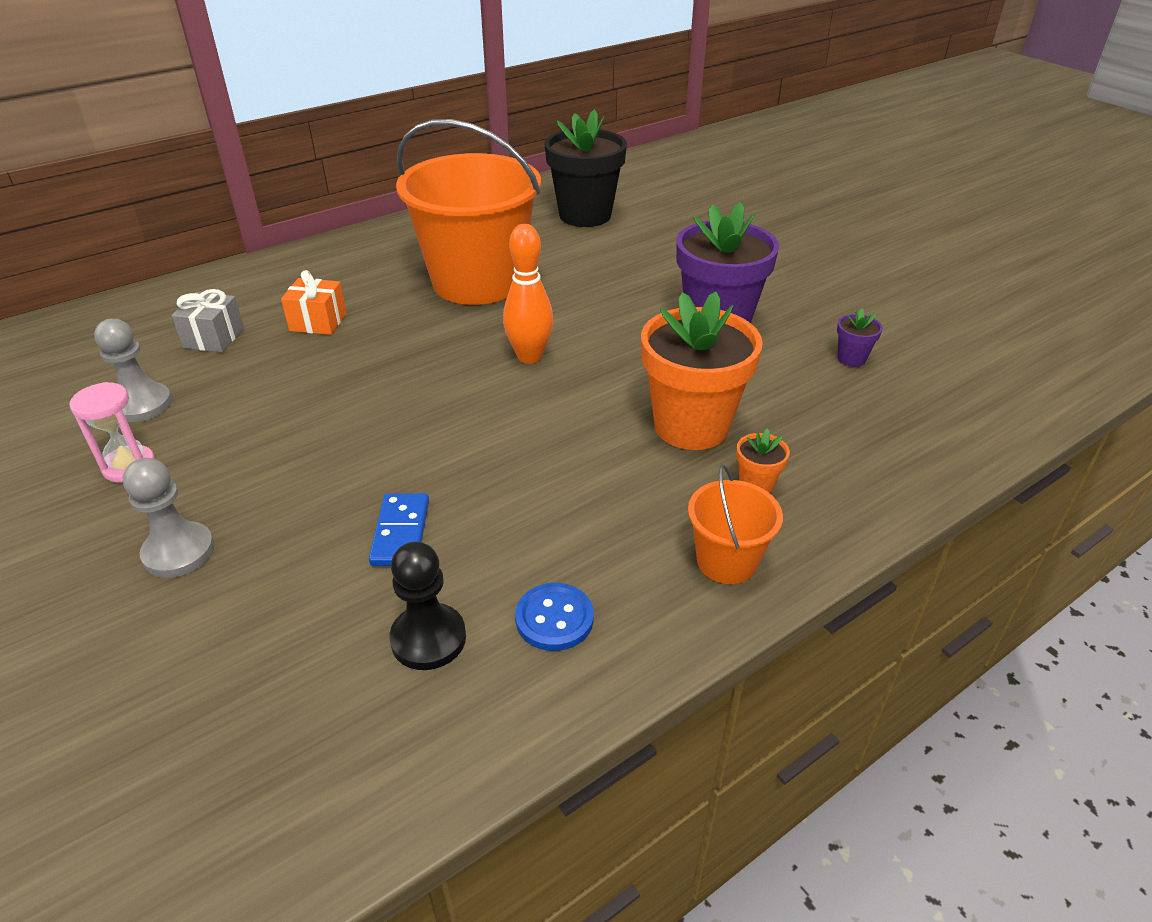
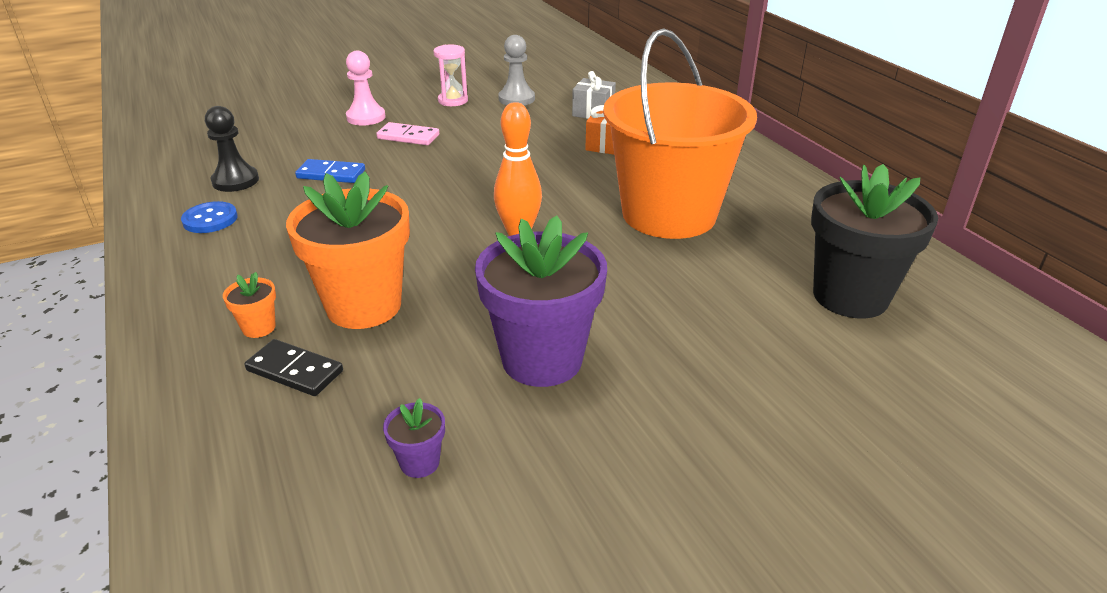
camera: 100 degrees right, 5 degrees down
grey pawn [123,458,215,578] -> pink pawn [346,51,386,126]
orange bucket [688,464,783,584] -> none
none -> black domino [244,339,343,396]
none -> pink domino [376,122,439,145]

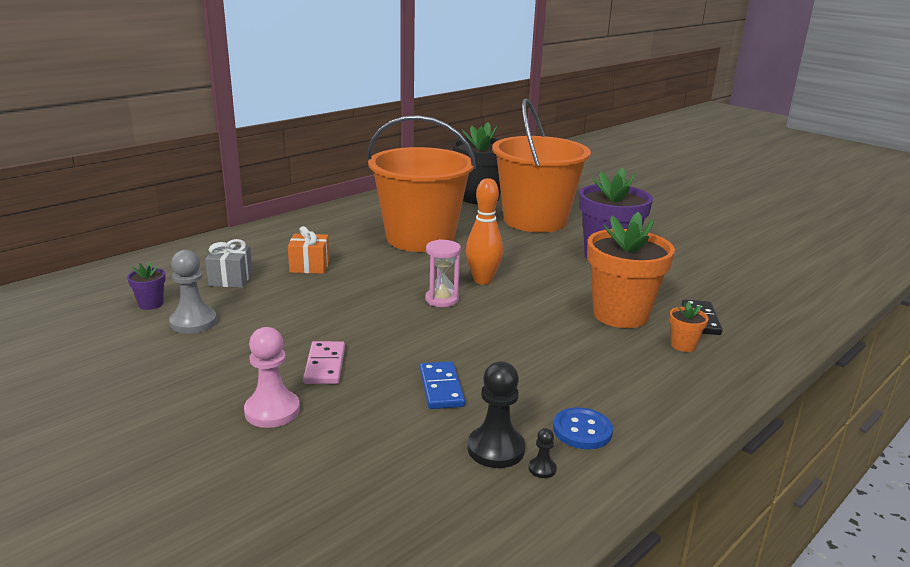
camera: 110 degrees left, 10 degrees down
purple flower pot [383,398,445,478] -> purple flower pot moved to [127,262,166,310]
pink hourglass [434,44,468,106] -> pink hourglass moved to [425,239,461,307]
none -> orange bucket [492,98,591,233]
none -> black pawn [529,428,556,478]

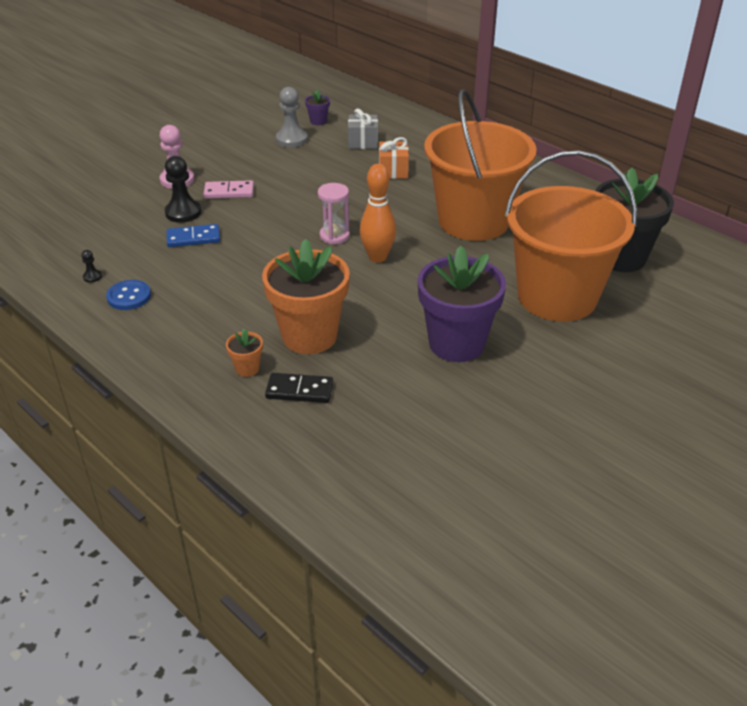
camera: 90 degrees right, 15 degrees up
black pawn [468,362,525,468] -> black pawn moved to [165,156,201,223]

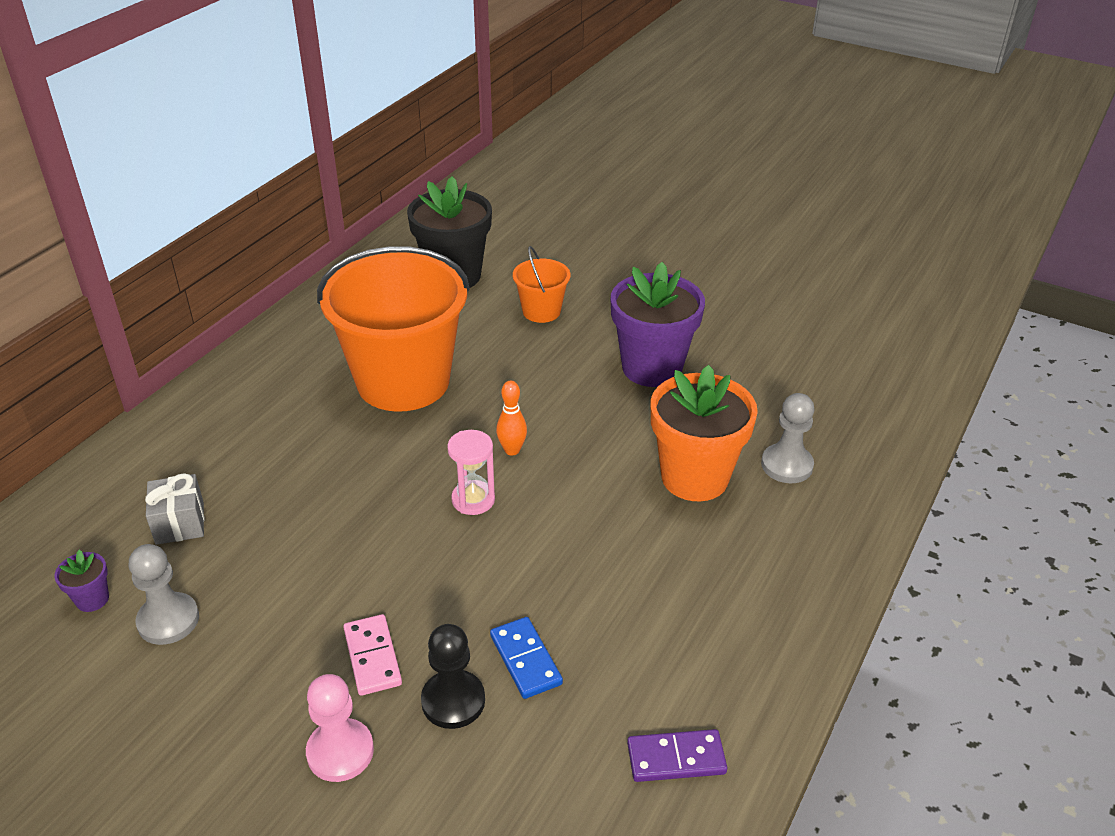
camera: 105 degrees left, 0 degrees up
black pawn [81,250,102,283] -> purple domino [627,729,727,782]
blue button [106,280,151,310] -> none
orange flower pot [226,328,263,377] -> none
black domino [265,373,333,403] -> grey pawn [761,393,814,483]
orange bowling pin [360,164,396,263] -> orange bowling pin [496,381,527,456], size x0.64
orange gift [379,137,409,179] -> none
orange bucket [505,150,637,322] -> orange bucket [513,246,570,323], size x0.45

